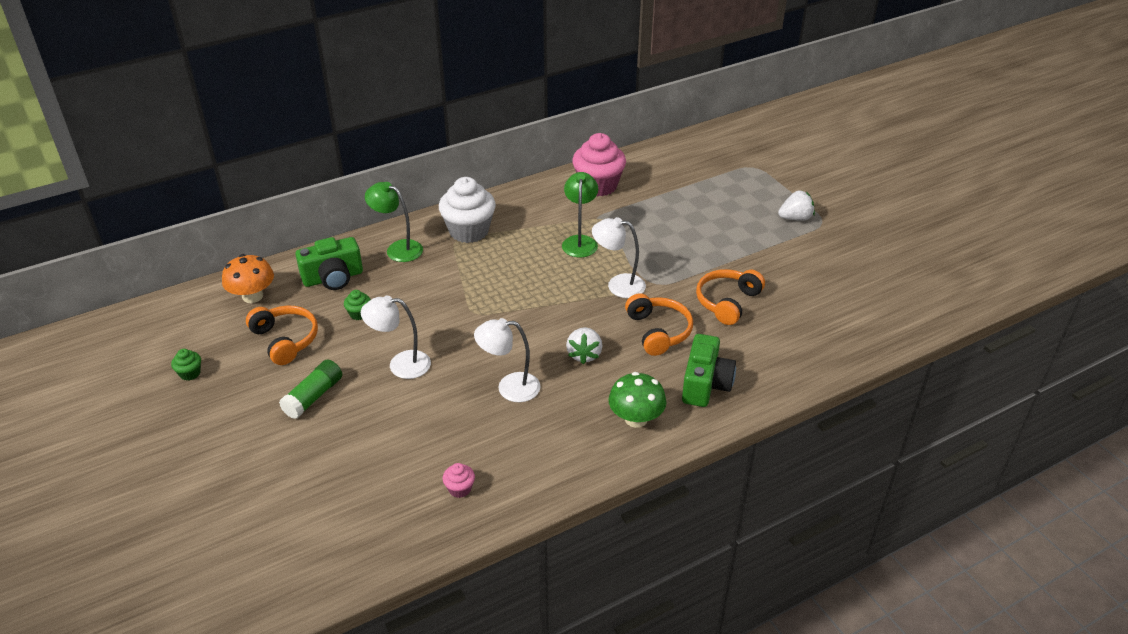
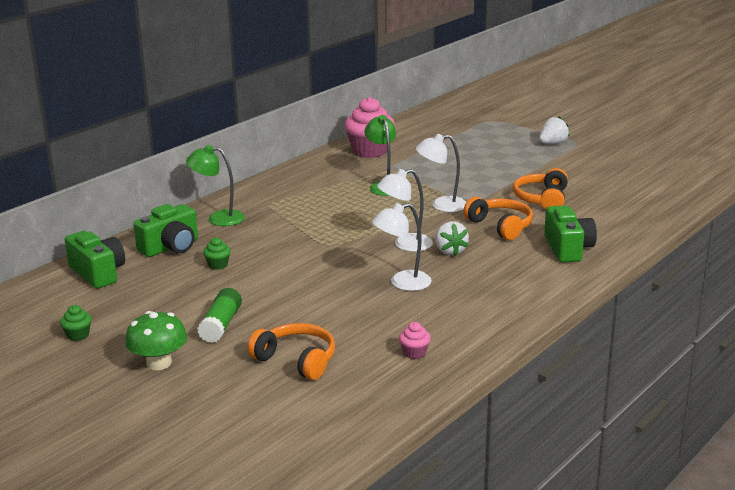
camera: 20 degrees left, 15 degrees down
orange mushroom [222,254,274,303] -> green camera [65,231,125,288]
orange headphones [246,306,318,365] -> orange headphones moved to [248,323,335,380]
white lamp [361,296,431,379] -> white lamp moved to [377,169,433,252]
white cupcake [439,177,496,243] -> none
green mushroom [608,372,667,428] -> green mushroom moved to [125,311,187,370]

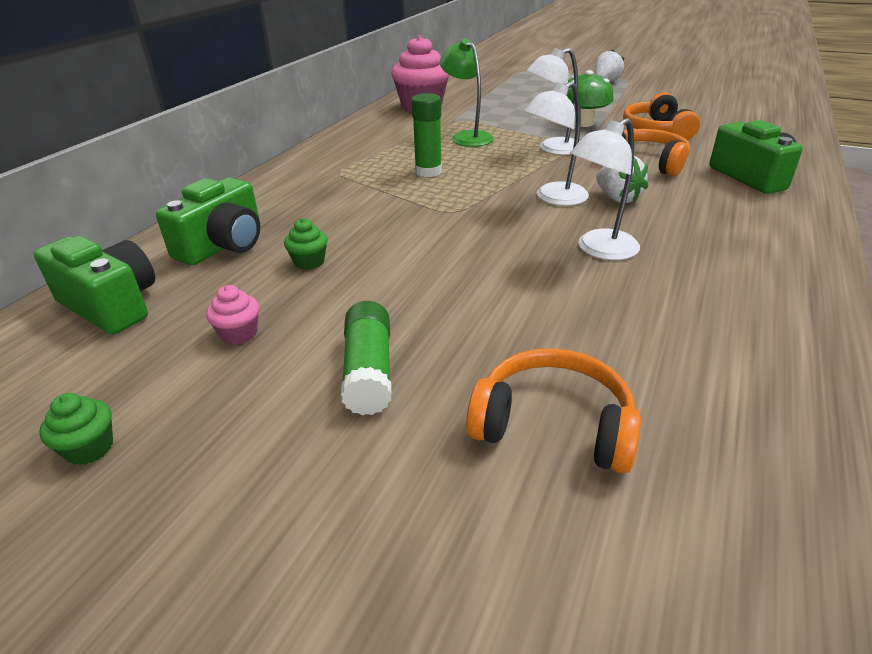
camera: 15 degrees left, 10 degrees up
green mushroom [125,311,187,370] -> green mushroom moved to [567,70,614,127]
green lamp [186,145,245,226] -> none
pink cupcake [399,322,431,359] -> pink cupcake moved to [206,285,259,345]
none -> green glue stick [411,93,442,177]

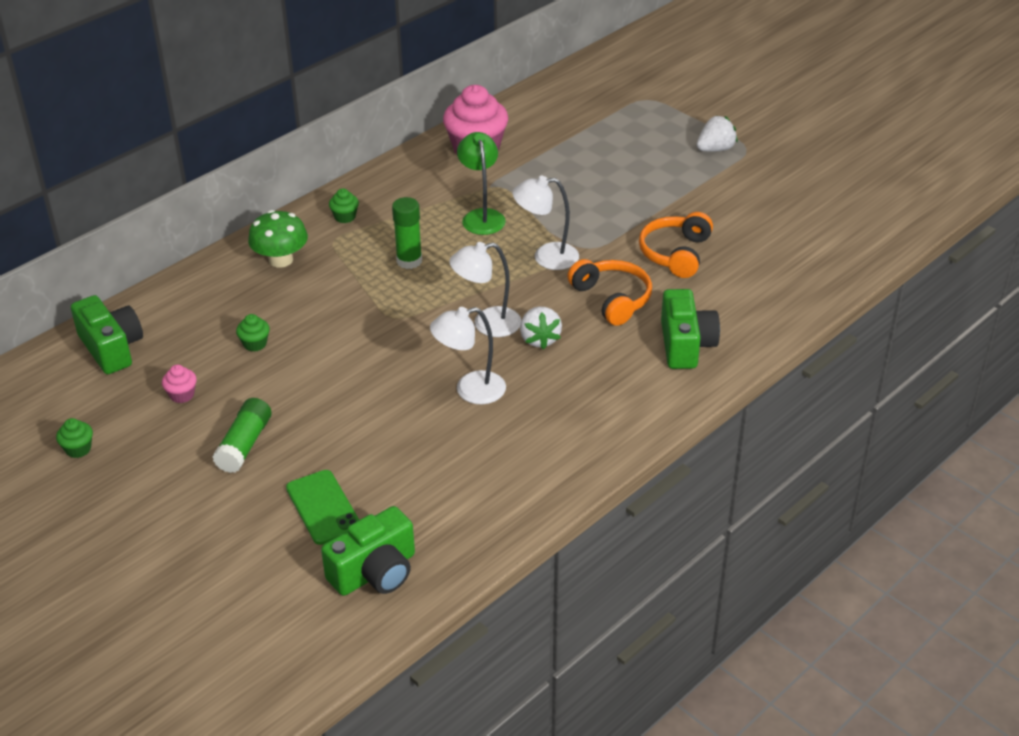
camera: 20 degrees right, 5 degrees up
green camera [156,177,261,265] -> green camera moved to [321,506,415,596]
orange headphones [466,348,641,473] -> green phone [286,470,359,545]
green mushroom [567,70,614,127] -> green mushroom moved to [248,210,308,268]
none -> green cupcake [329,188,359,223]

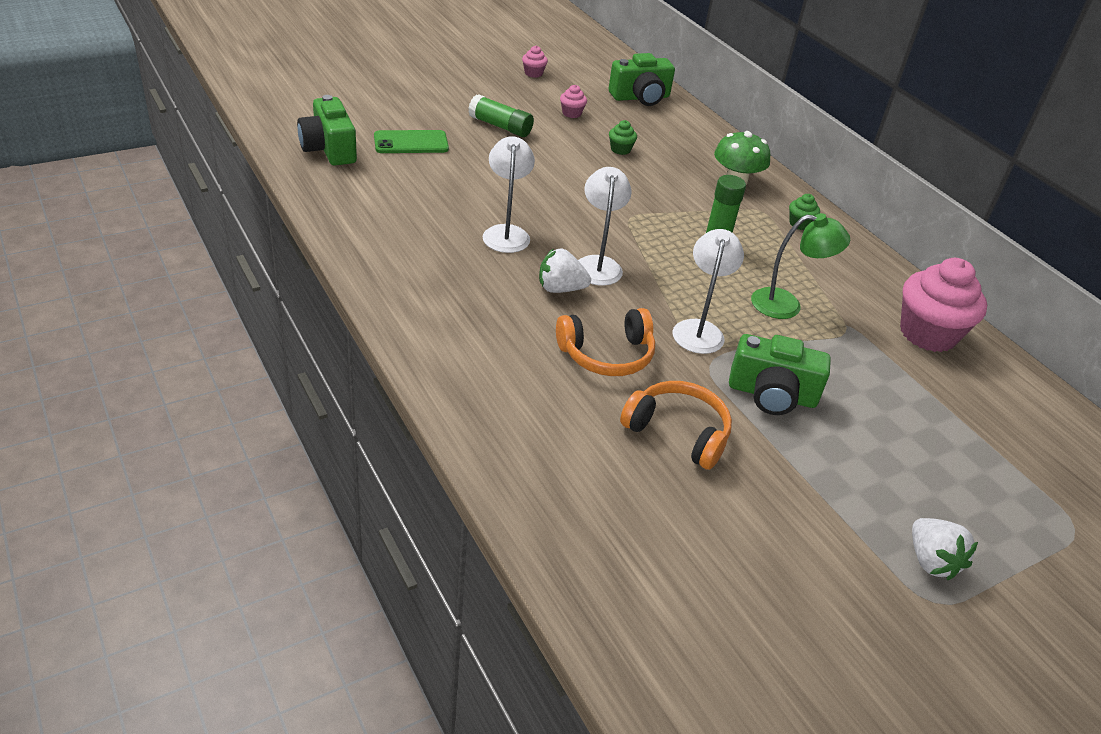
camera: 100 degrees right, 0 degrees up
green cupcake [56,418,93,458] -> pink cupcake [522,46,548,78]
green camera [661,289,720,369] -> green camera moved to [729,334,831,415]

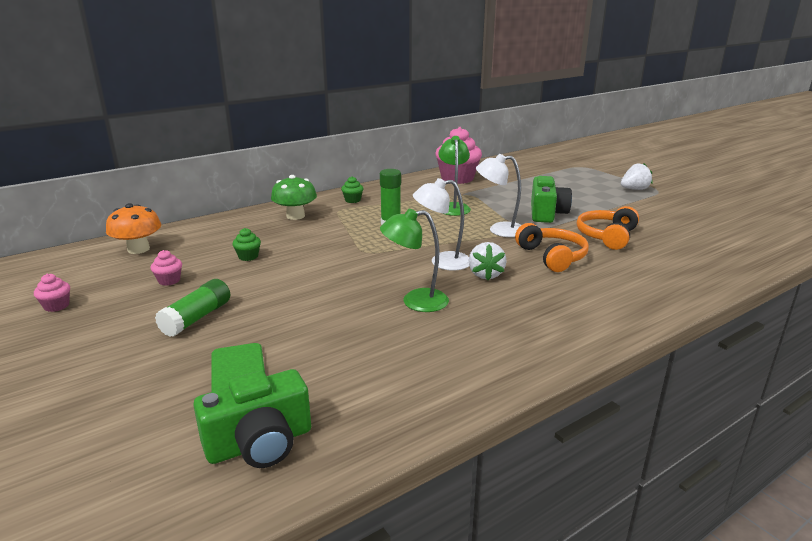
camera: 90 degrees left, 15 degrees down
white lamp [483,136,535,253] -> green lamp [380,209,449,312]
green camera [609,53,675,106] -> orange mushroom [106,203,161,254]

